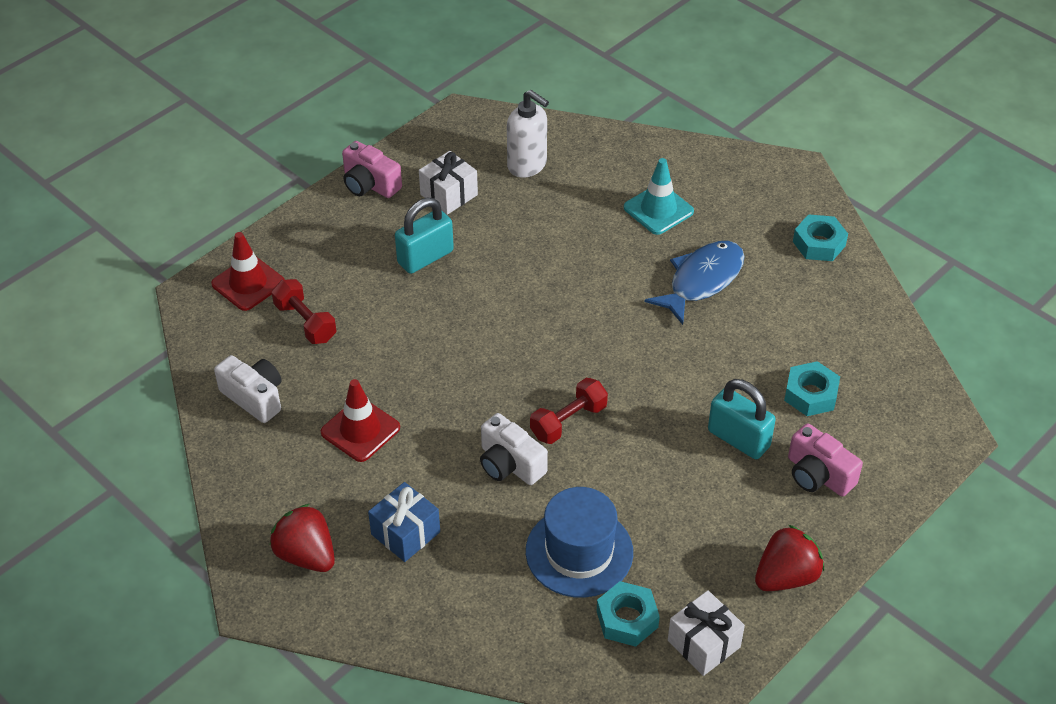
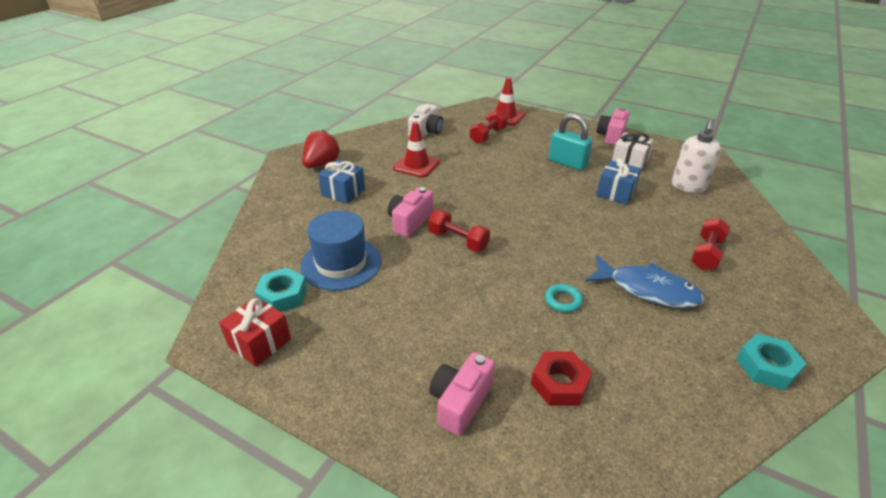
camera: 75 degrees right, 10 degrees down
white camera [480,413,548,485] -> pink camera [388,187,433,237]
turquoise traffic cone [624,158,694,235] -> red dumbbell [691,218,730,270]
white gift [668,590,745,676] -> red gift [219,297,291,367]
turquoise padlock [708,379,776,459] -> none
red strawberry [755,525,824,591] -> none
turquoise nut [784,361,840,416] -> red nut [531,352,592,406]
none -> turquoise ring [545,284,583,313]
none -> blue gift [596,158,641,205]

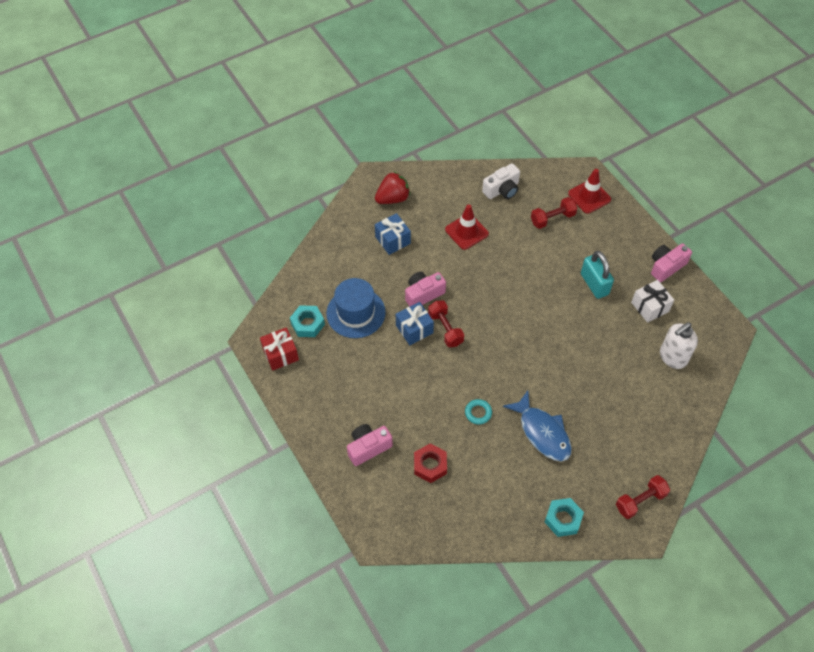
camera: 30 degrees right, 20 degrees up
blue gift [596,158,641,205] -> blue gift moved to [396,302,434,345]
red dumbbell [691,218,730,270] -> red dumbbell moved to [616,475,670,519]

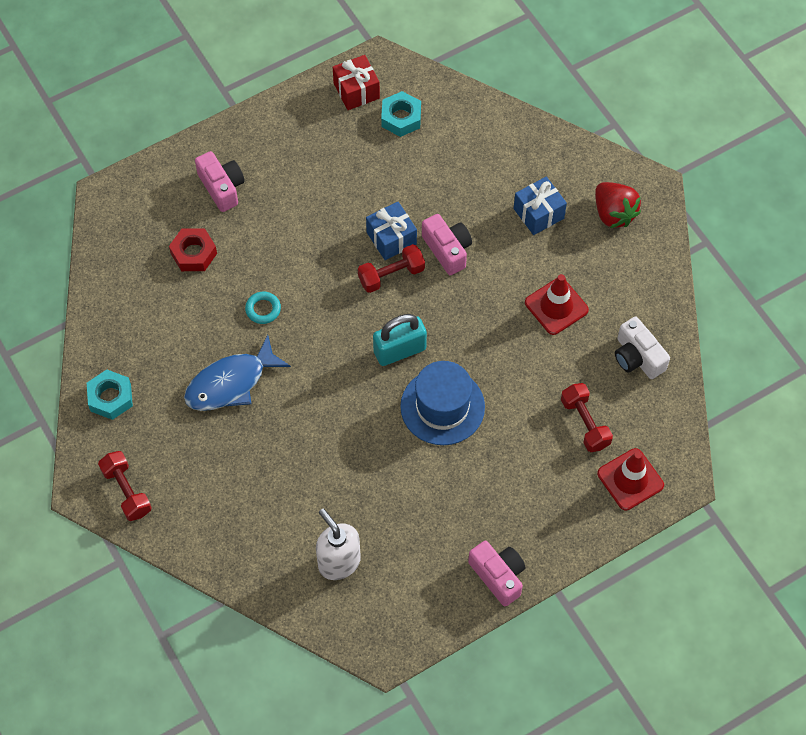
camera: 90 degrees right, 5 degrees up
blue hat [326,278,386,338] -> blue hat moved to [400,361,485,445]
turquoise padlock [581,251,614,299] -> turquoise padlock moved to [373,314,427,366]
white gift [631,280,674,323] -> none

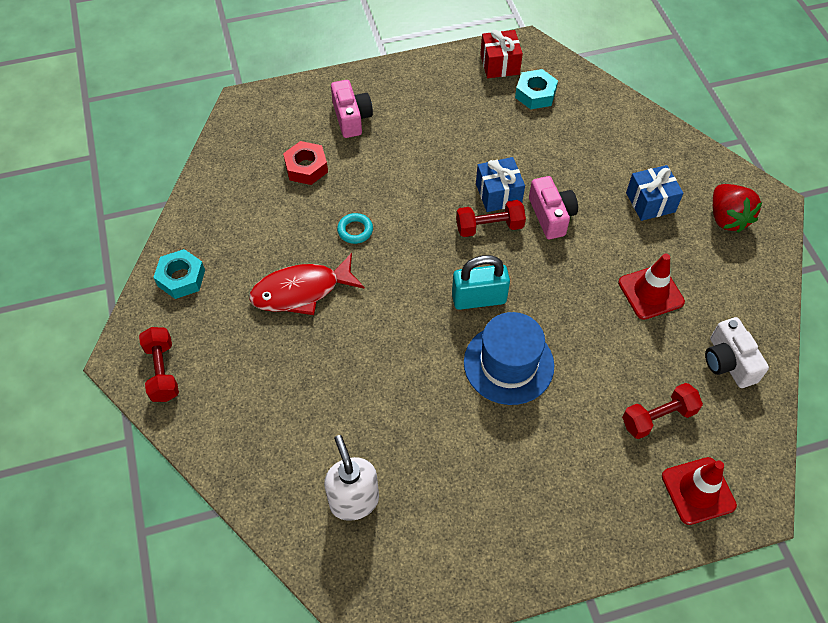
camera: 15 degrees right, 5 degrees down
blue fish [184,335,291,411] -> red fish [249,253,365,315]
pink camera [468,541,526,606] -> none
red dumbbell [561,383,613,452] -> red dumbbell turned 75 degrees clockwise [622,383,703,439]

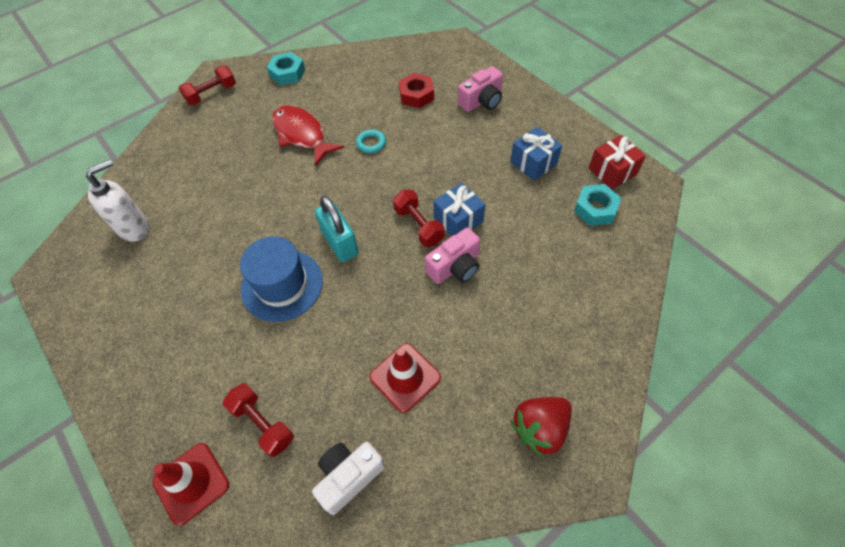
camera: 70 degrees right, 0 degrees up
blue gift [626,165,683,221] -> blue gift moved to [510,127,562,181]

